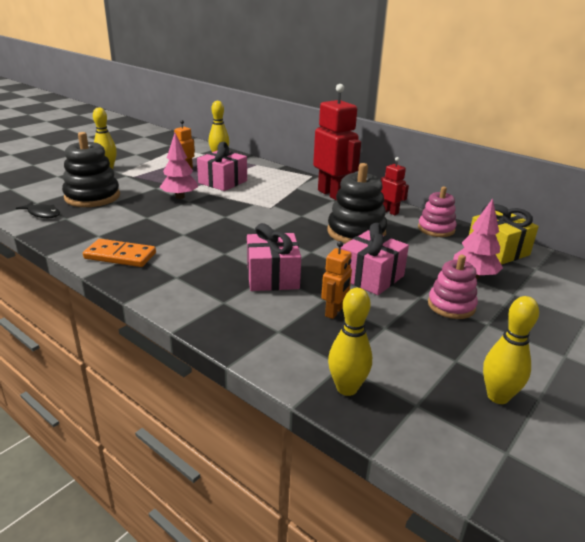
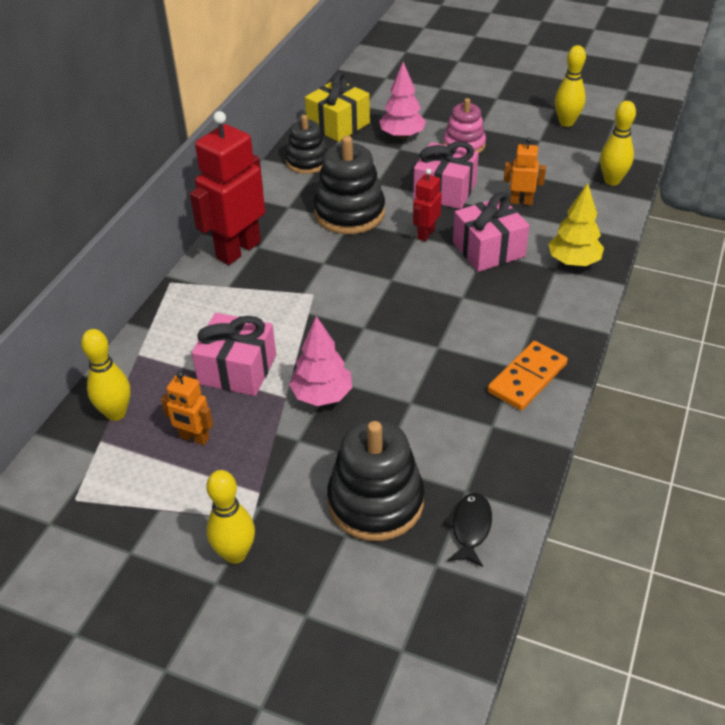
camera: 105 degrees left, 15 degrees up
orange domino [83,239,156,267] -> orange domino turned 45 degrees clockwise [488,341,568,410]
red robot [381,157,409,215] -> red robot moved to [413,169,442,241]
pink stacking toy [418,187,457,237] -> black stacking toy [286,115,327,174]
none -> yellow tree [548,183,604,266]

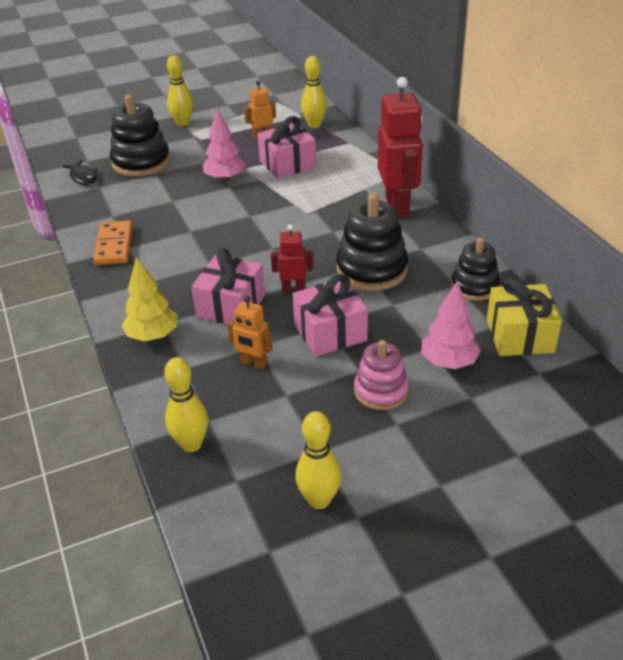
camera: 135 degrees right, 5 degrees down
red robot [413,169,442,241] -> red robot turned 75 degrees counterclockwise [271,225,313,293]
orange robot [504,137,546,206] -> orange robot turned 60 degrees clockwise [227,296,273,369]

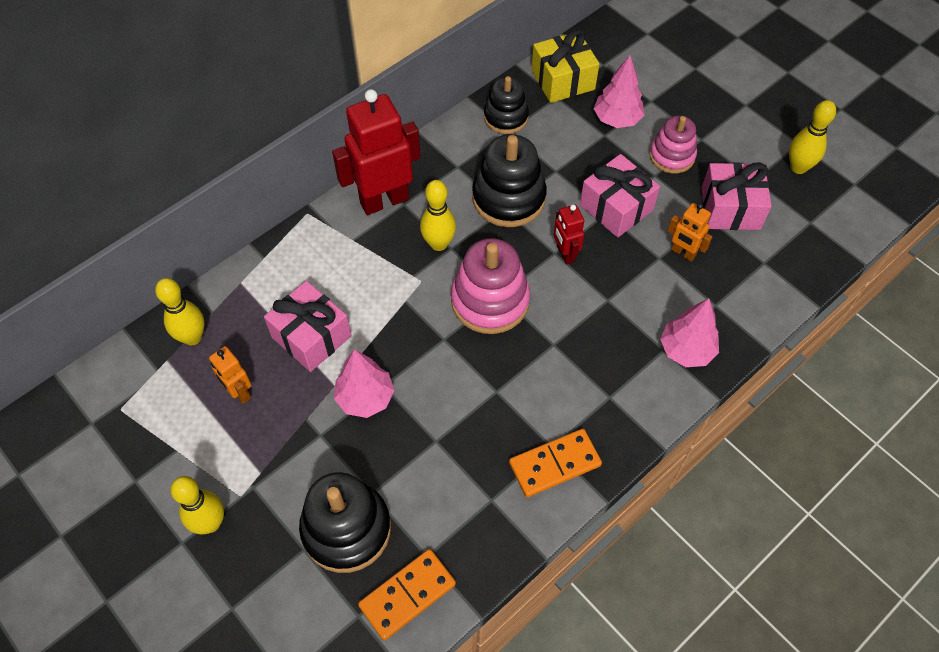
camera: 110 degrees left, 20 degrees up
black fish [62,160,97,185] -> orange domino [358,549,456,640]
yellow tree [122,257,177,341] -> pink tree [660,298,719,367]
yellow bowling pin [164,357,208,452] -> yellow bowling pin moved to [420,180,456,251]
pink gift [191,248,265,324] -> pink gift moved to [702,162,772,230]
orange robot [227,296,273,369] -> orange robot turned 120 degrees clockwise [668,203,712,262]
none -> pink stacking toy [451,238,530,334]

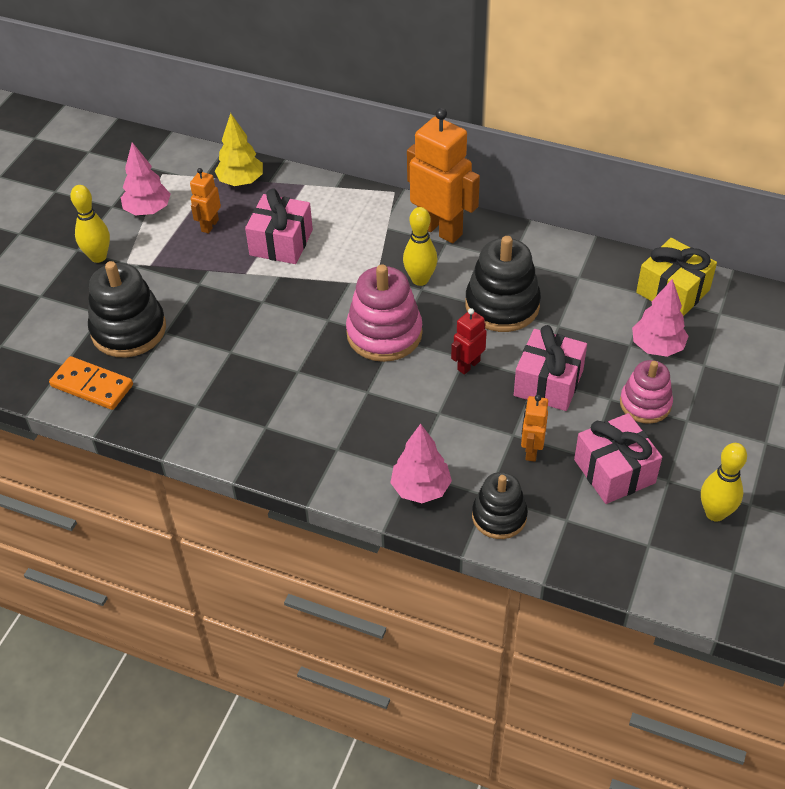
camera: 65 degrees right, 10 degrees down
yellow bowling pin [155,278,205,345] -> yellow tree [215,113,263,186]
red robot [332,89,421,215] -> orange robot [407,108,480,243]
pink tree [334,349,395,418] -> pink tree moved to [121,142,170,215]
black stacking toy [484,76,529,134] -> black stacking toy moved to [472,472,528,539]
orange domino [509,429,602,497] -> none

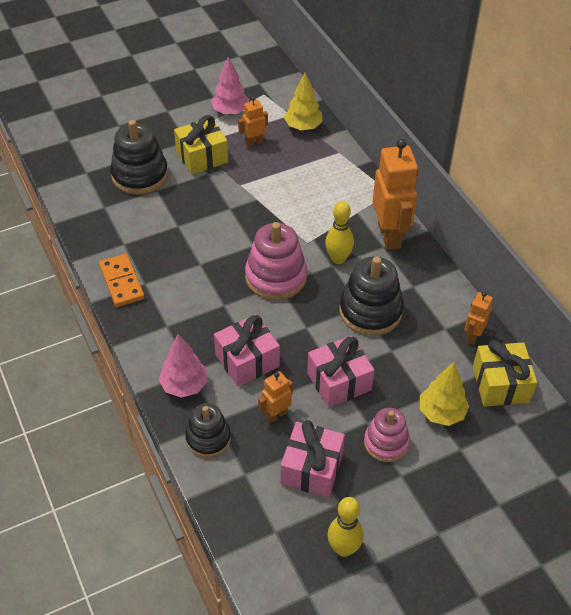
camera: 40 degrees right, 0 degrees up
orange domino [49,356,133,410] -> orange domino moved to [99,254,145,307]
yellow bowling pin [70,185,110,263] -> none
pink gift [245,189,313,264] -> pink gift moved to [214,314,280,387]
red robot [451,308,487,375] -> none
pink tree [632,279,689,357] -> yellow tree [420,362,469,426]
none -> yellow gift [174,115,228,175]
none -> orange robot [465,292,493,345]

